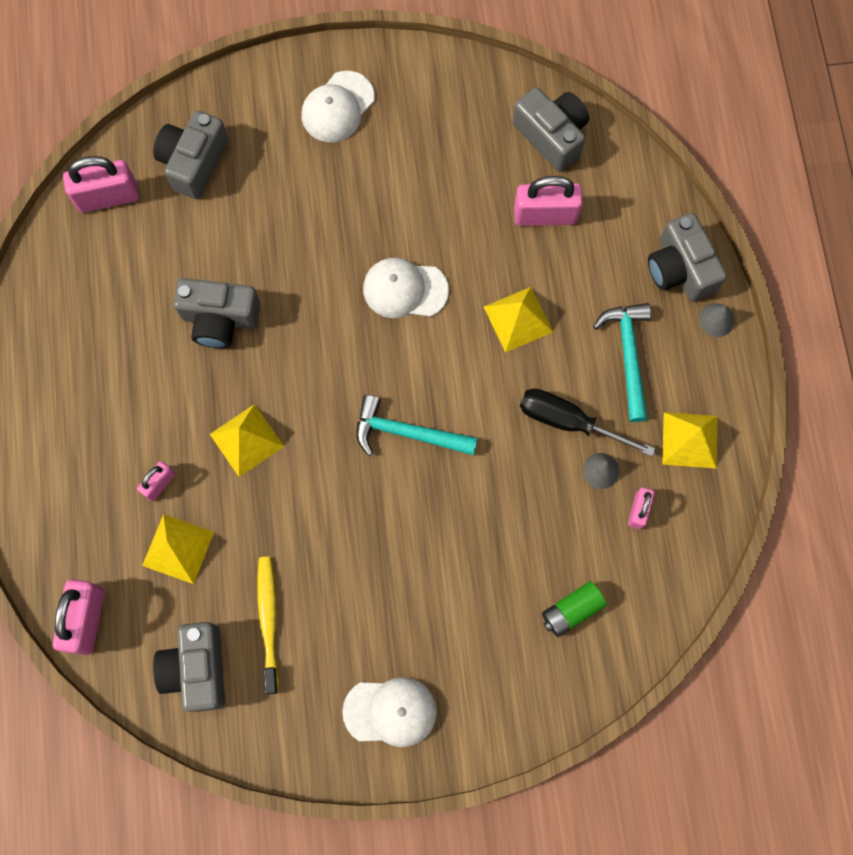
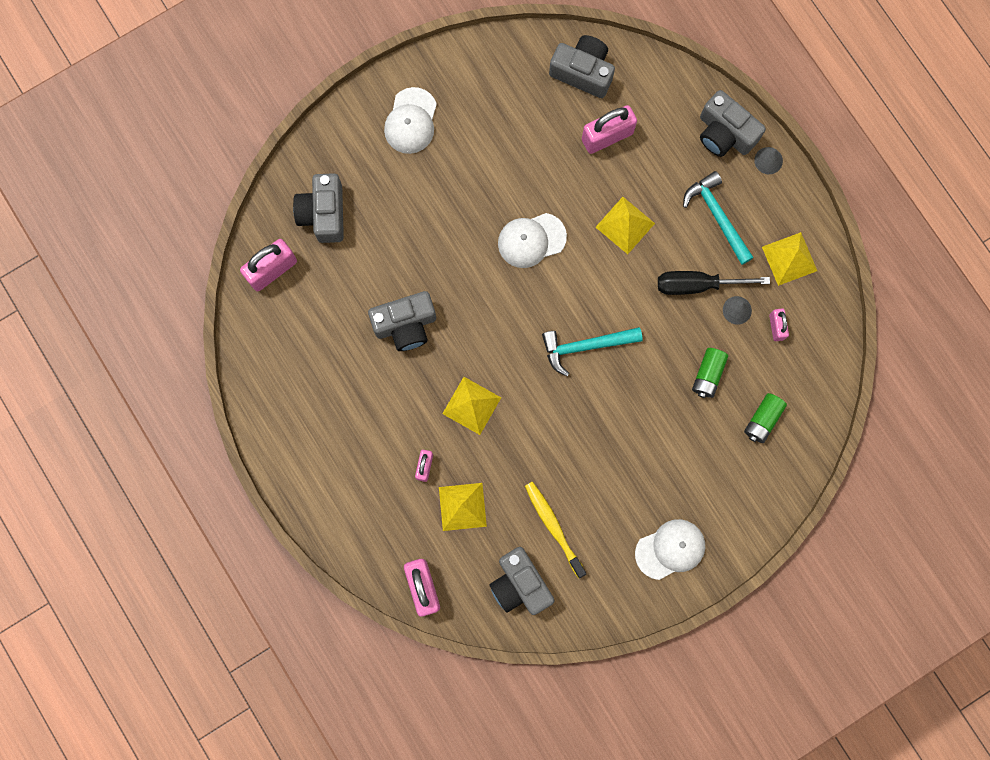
camera: 25 degrees left, 5 degrees up
none -> green battery [692,348,728,398]

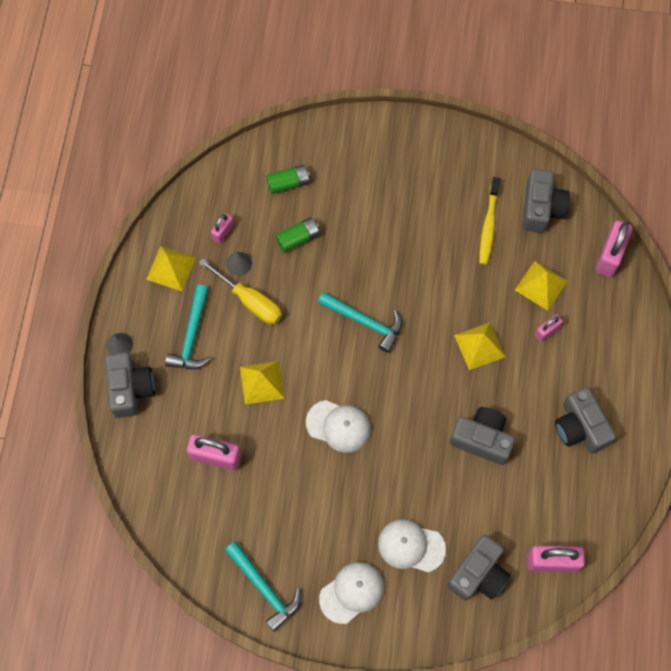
camera: 140 degrees left, 10 degrees down
grey camera [549,35,615,98] -> grey camera moved to [555,387,616,454]
white cap [635,519,705,580] -> white cap moved to [378,519,446,572]
black screwdriver [658,271,770,295] -> yellow screwdriver [199,259,282,325]
none -> turquoise hammer [225,542,301,632]

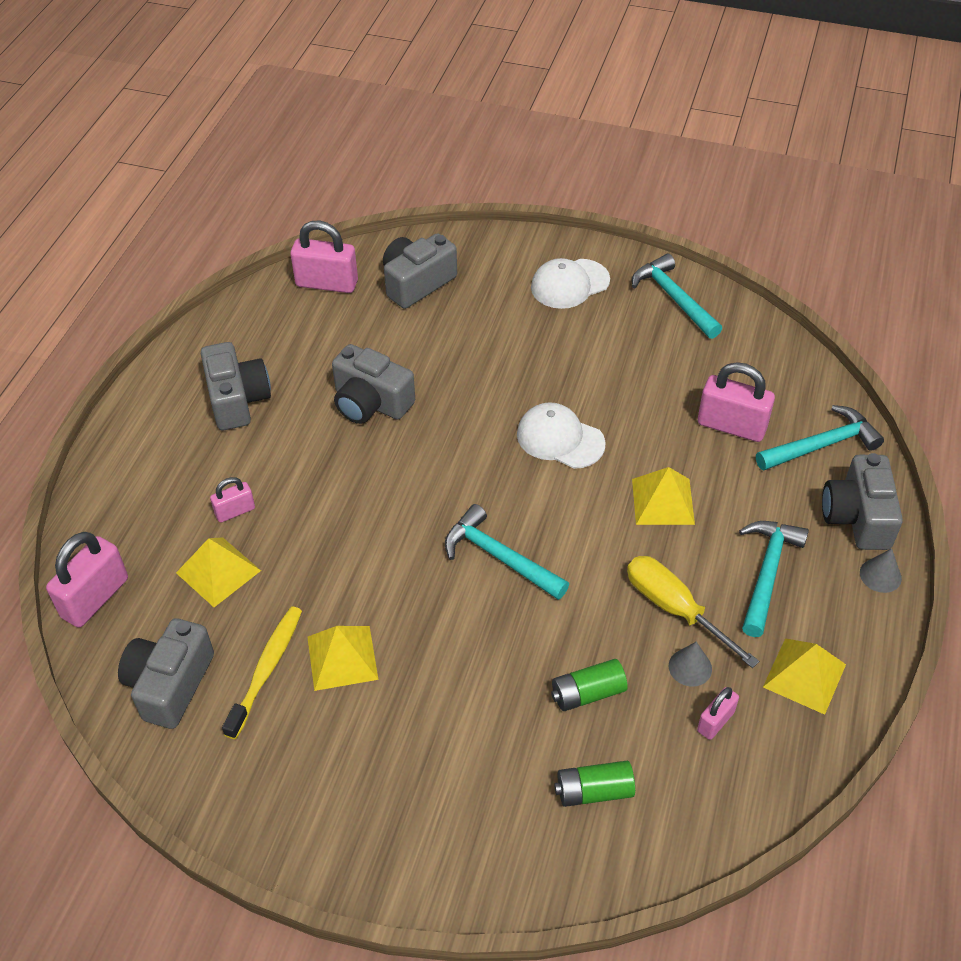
camera: 170 degrees left, 20 degrees down
white cap [378,519,446,572] -> none
yellow pyramid [454,322,506,370] -> yellow pyramid moved to [307,626,378,691]
none -> turquoise hammer [756,405,884,471]

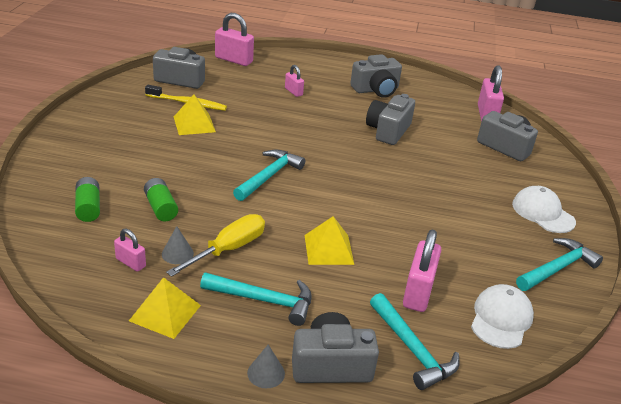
camera: 80 degrees right, 15 degrees down
yellow pyramid [176,537,261,607] -> none
white cap [517,402,606,469] -> white cap moved to [471,284,534,349]

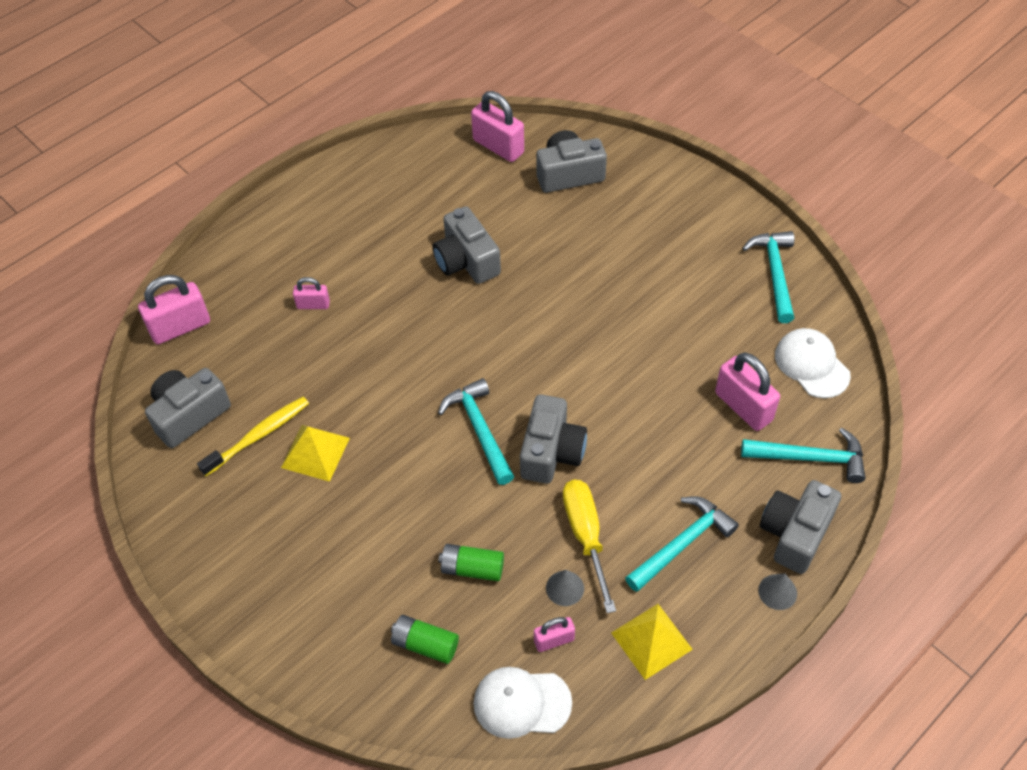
camera: 50 degrees left, 20 degrees up
yellow pyramid [305,216,354,265] -> none
grey camera [350,54,402,98] -> grey camera moved to [520,394,587,484]
white cap [512,186,576,233] -> white cap moved to [474,667,572,739]

